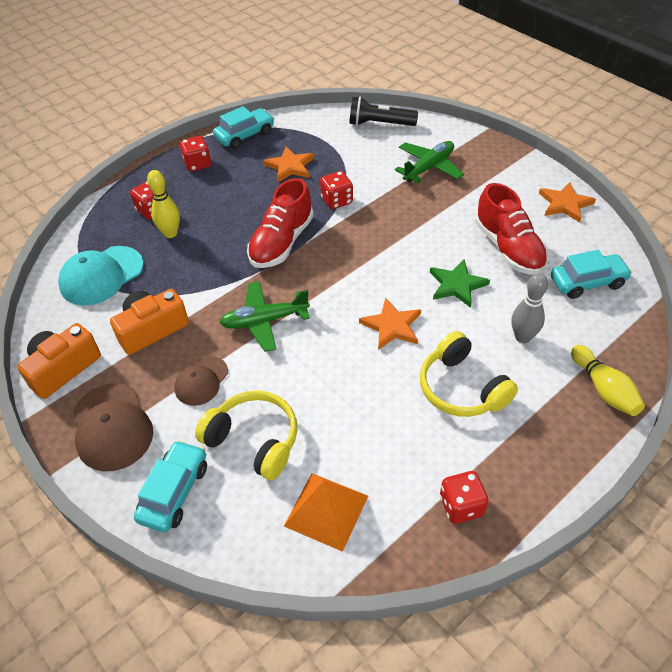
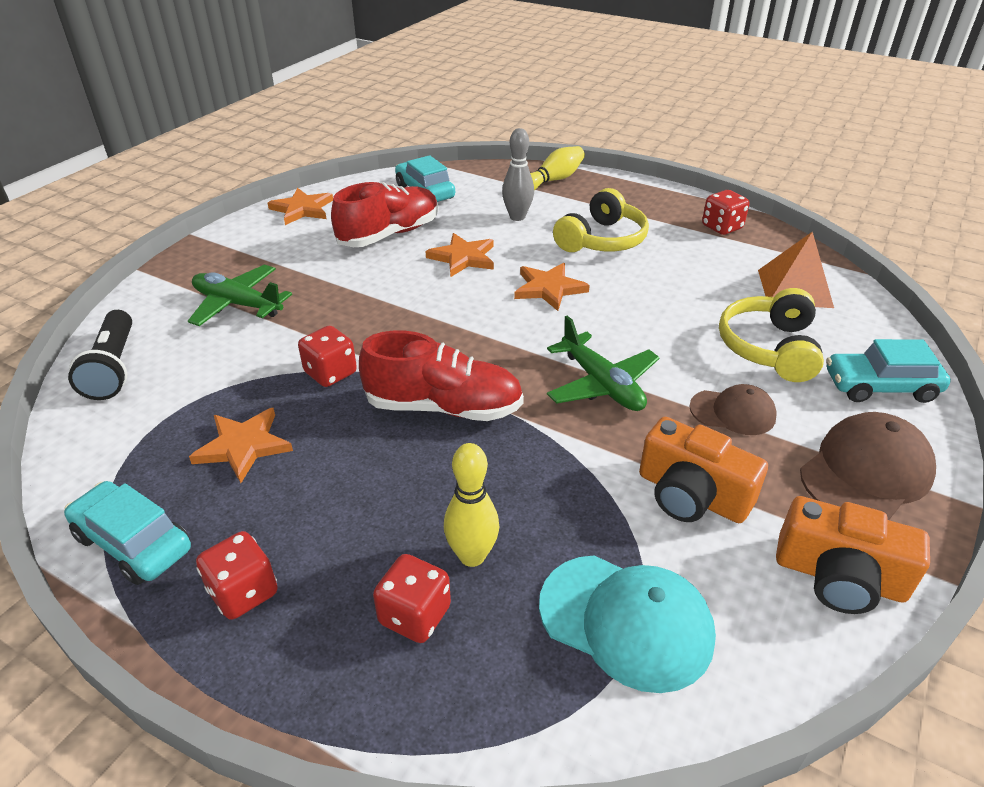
camera: 110 degrees left, 10 degrees down
green star [430,260,490,308] -> orange star [426,233,494,277]

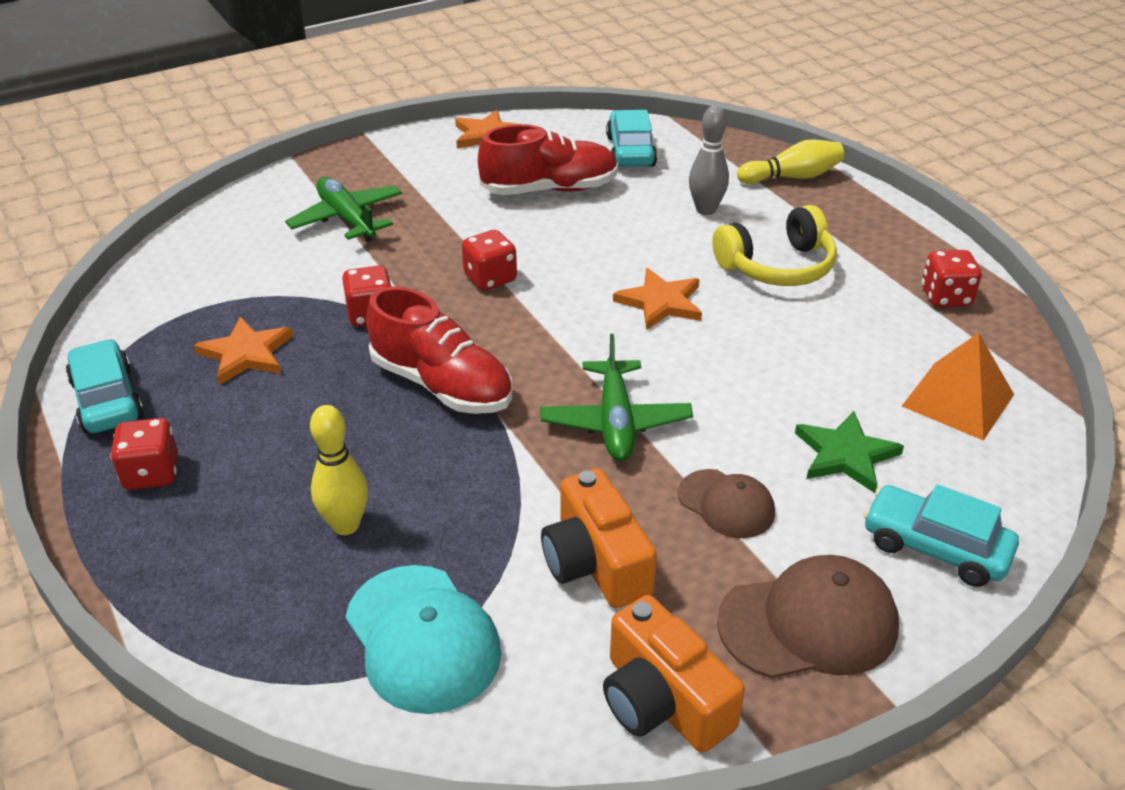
camera: 30 degrees right, 0 degrees up
black flashlight [68,310,132,400] -> none
red dice [373,554,451,643] -> red dice moved to [462,230,517,291]
orange star [426,233,494,277] -> none
yellow headphones [719,288,824,382] -> green star [795,411,904,493]

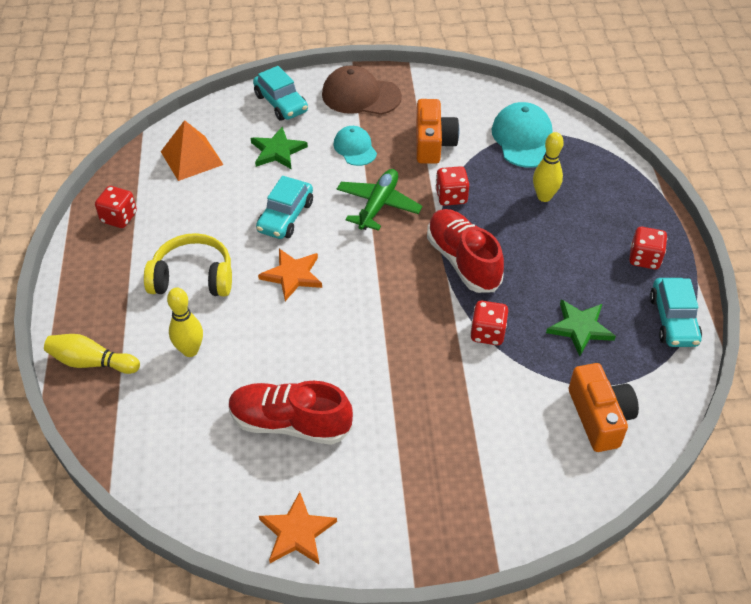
camera: 155 degrees left, 10 degrees up
orange star [194,317,293,385] -> green star [546,299,616,356]
green plane [285,177,402,242] -> none
red dice [462,230,517,291] -> red dice moved to [435,166,469,206]
orange camera [603,595,745,753] -> orange camera moved to [569,363,639,452]
turquoise car [606,110,657,167] -> turquoise car moved to [256,176,313,239]
brown cap [678,469,775,538] -> turquoise cap [334,126,377,166]
grey bowling pin [689,106,729,215] -> yellow bowling pin [167,287,203,357]

